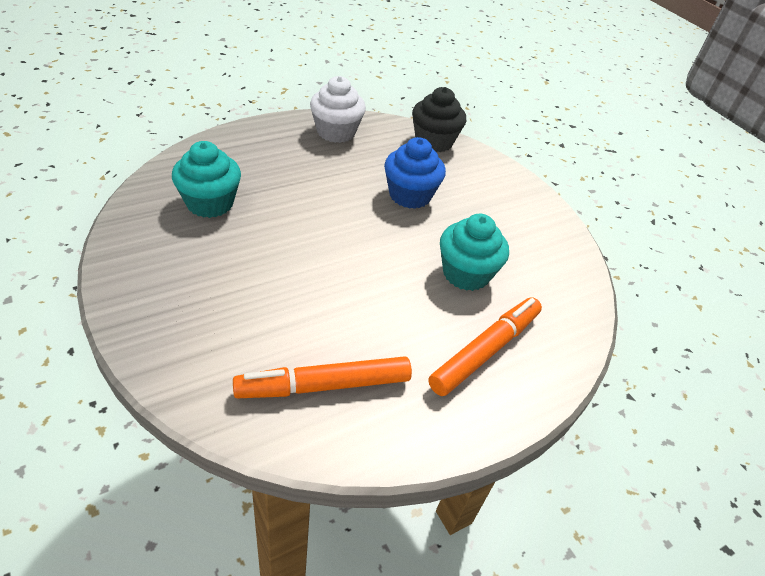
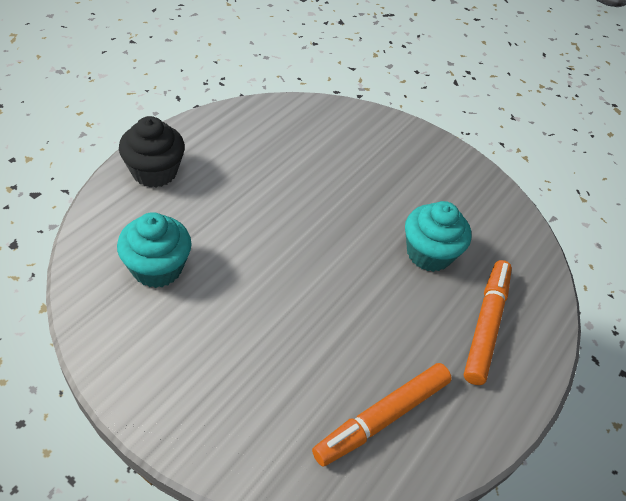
camera: 25 degrees left, 5 degrees up
white cupcake [310,76,366,143] -> none
blue cupcake [384,137,446,209] -> none
black cupcake [412,87,466,152] -> black cupcake moved to [119,116,185,188]

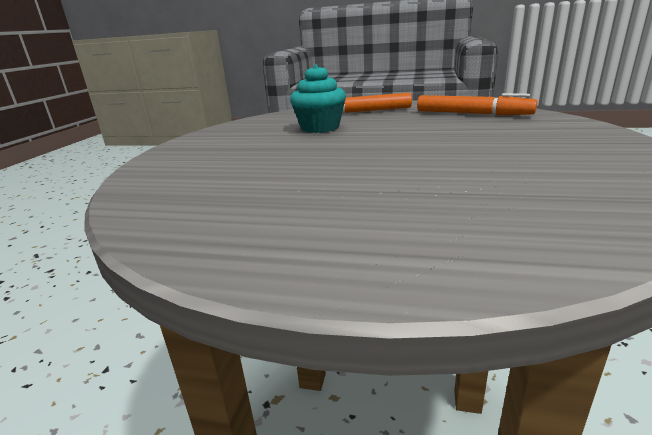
camera: 105 degrees left, 25 degrees down
turquoise cupcake [117,212,192,288] -> none
black cupcake [119,116,185,188] -> none

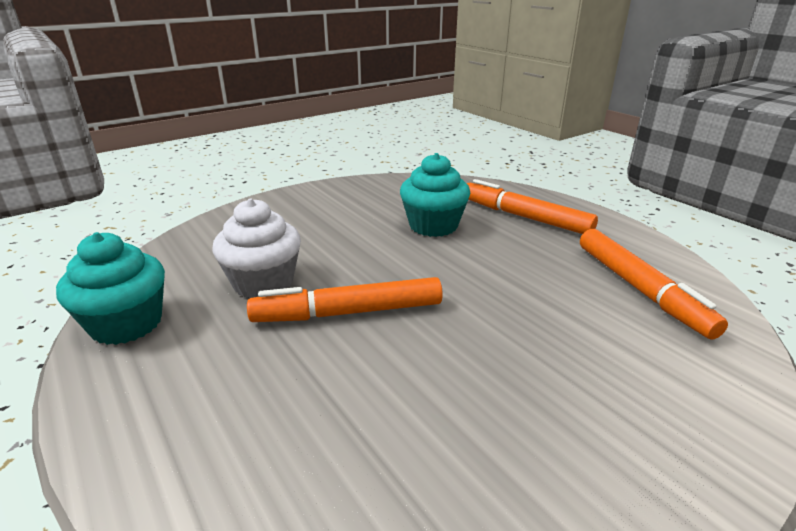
camera: 40 degrees right, 5 degrees up
none -> turquoise cupcake [56,232,165,345]
none -> white cupcake [212,198,301,298]
none -> orange marker [247,277,443,322]

